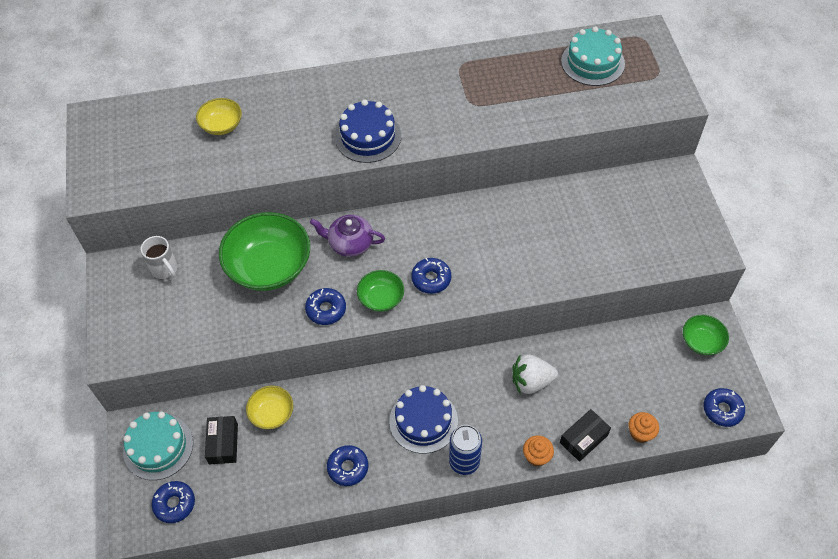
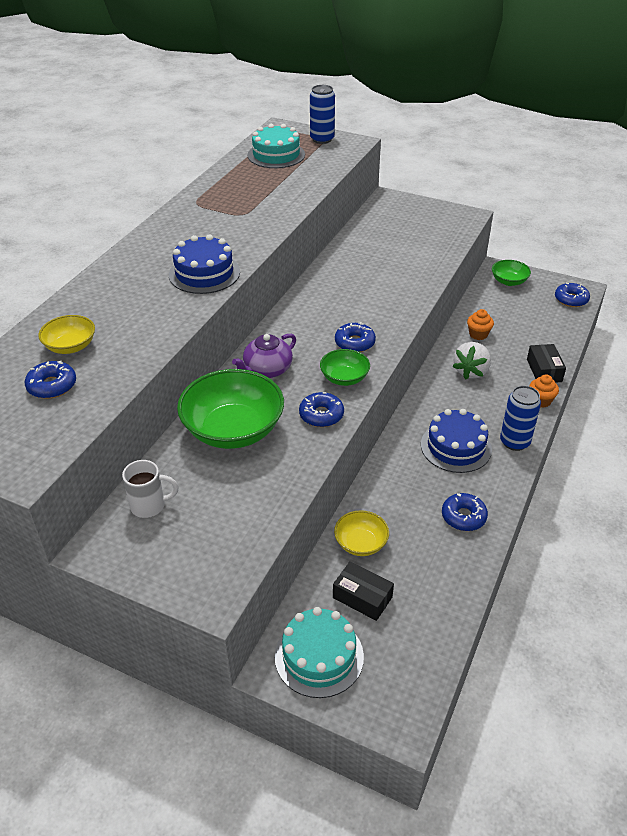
camera: 55 degrees left, 15 degrees down
blue donut [151,481,195,523] -> blue donut moved to [25,361,76,399]
orange cupcake [628,412,659,443] -> orange cupcake moved to [467,309,494,340]
none -> blue can [310,85,335,144]

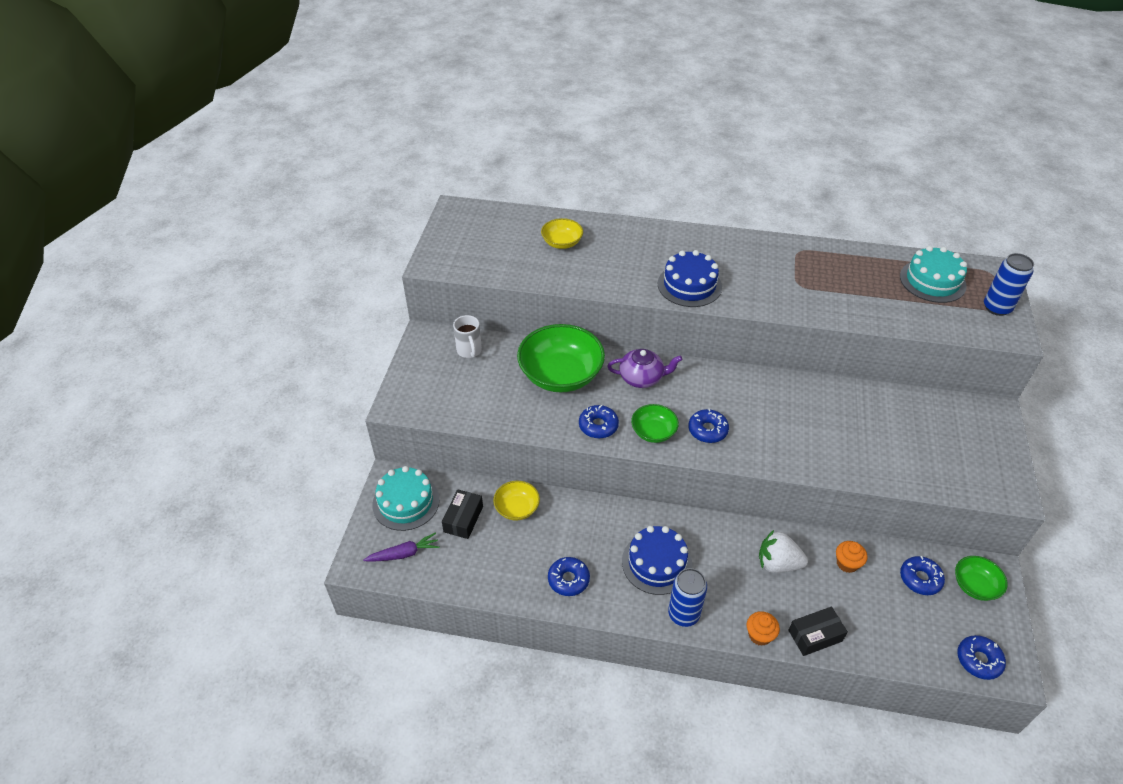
camera: 75 degrees right, 5 degrees up
blue donut [25,361,76,399] -> blue donut moved to [900,556,945,595]
purple teapot [232,334,296,378] -> purple teapot turned 150 degrees clockwise [607,349,682,388]
none -> purple carrot [363,533,440,562]

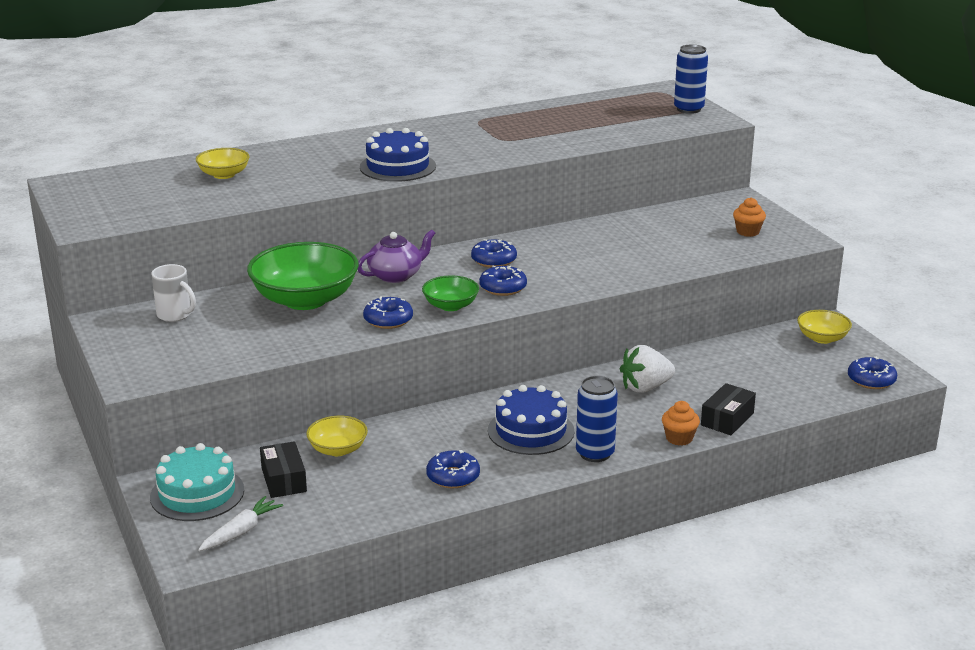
camera: 35 degrees left, 20 degrees down
purple carrot [363,533,440,562] -> white carrot [198,496,283,551]
orange cupcake [836,541,867,573] -> orange cupcake moved to [733,197,766,237]
turquoise cake [900,246,967,303] -> none
blue donut [900,556,945,595] -> blue donut moved to [471,239,517,268]
green bowl [955,556,1008,601] -> yellow bowl [797,310,852,344]

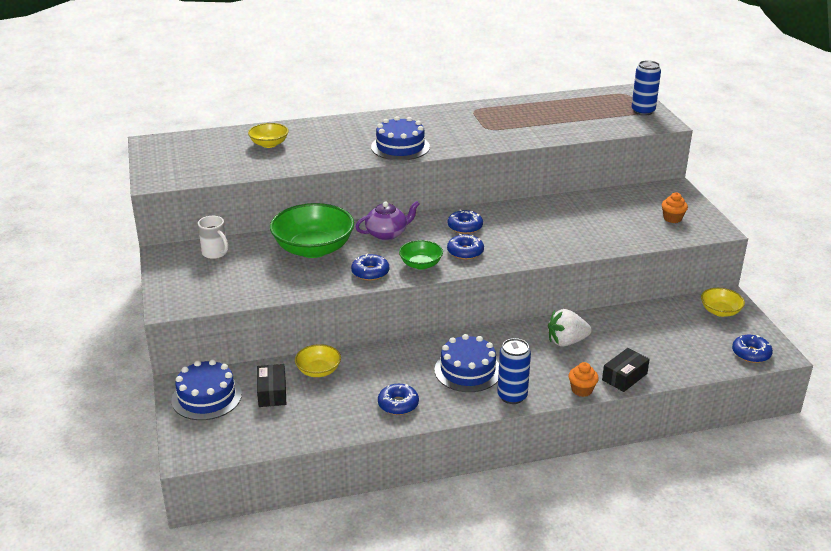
camera: 10 degrees right, 5 degrees up
turquoise cake [150,443,244,521] -> blue cake [171,359,242,420]
white carrot [198,496,283,551] -> none

